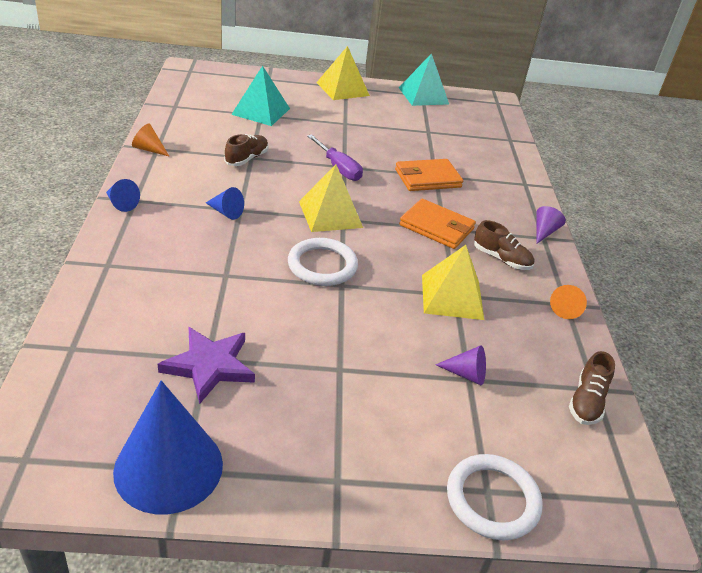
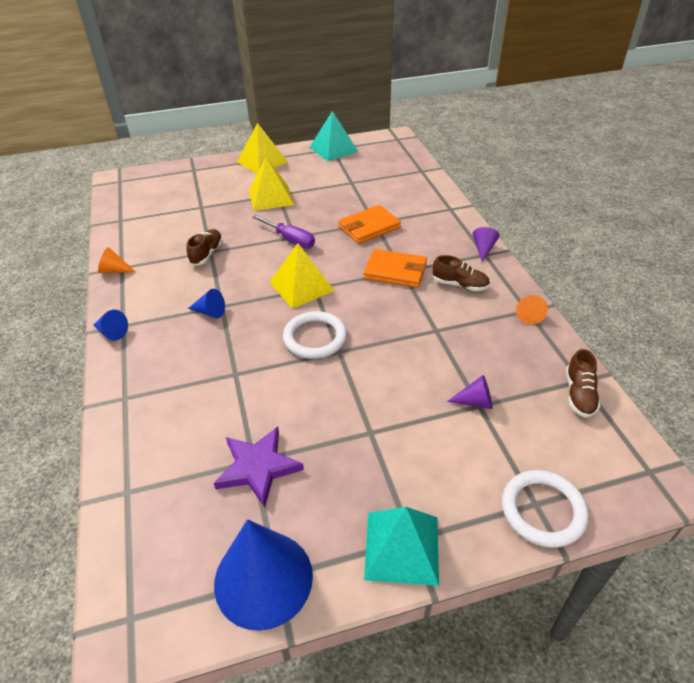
camera: 10 degrees left, 5 degrees up
turquoise pyramid [231,66,290,126] -> turquoise pyramid moved to [364,507,439,586]
yellow pyramid [422,245,484,320] -> yellow pyramid moved to [249,157,294,211]

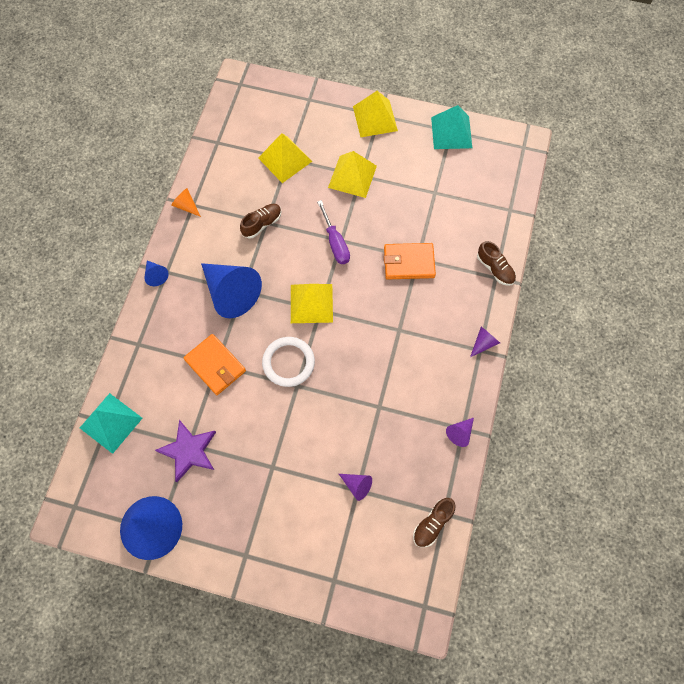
camera: 30 degrees right, 25 degrees up
blue cone [188,289,225,318] -> blue cone [201,263,262,318], size x2.26
orange wallet [363,249,427,288] -> orange wallet moved to [184,334,246,395]
turquoise pyramid [364,507,439,586] -> turquoise pyramid moved to [80,393,142,454]
brown shoe [432,255,490,291] -> brown shoe moved to [477,241,516,286]
white ring [502,470,589,548] -> none
orange cone [516,295,548,324] -> purple cone [446,418,474,447]
none -> yellow pyramid [258,133,312,183]

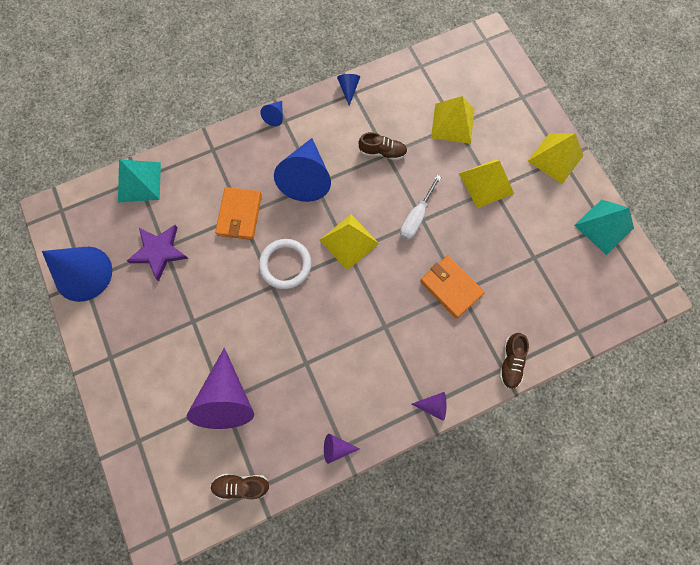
camera: 50 degrees right, 5 degrees up
orange cone [171,188,201,217] -> blue cone [337,74,360,106]
purple screwdriver [317,200,350,264] -> white screwdriver [400,175,441,240]
purple cone [339,474,372,501] -> purple cone [187,348,254,429], size x2.26

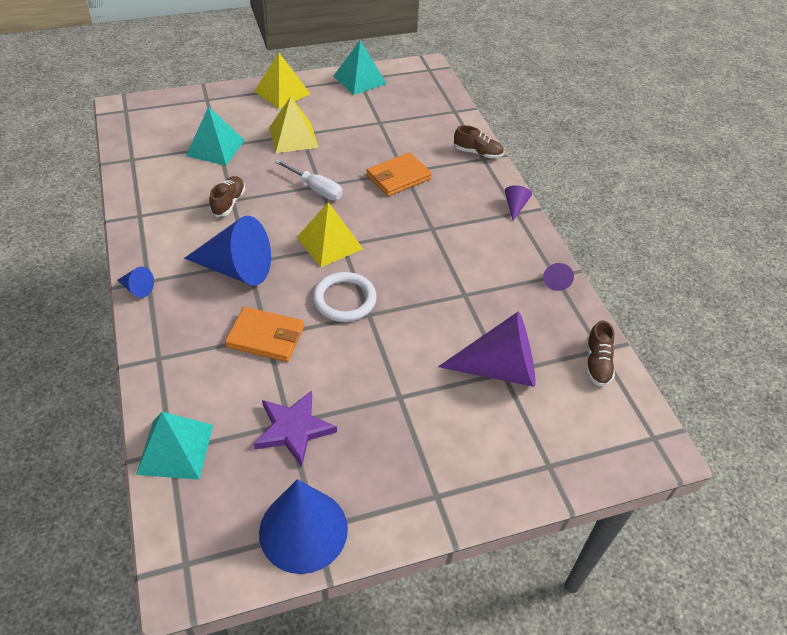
camera: 85 degrees left, 25 degrees down
blue cone [337,74,360,106] -> none
yellow pyramid [431,96,475,144] -> turquoise pyramid [186,107,245,166]

